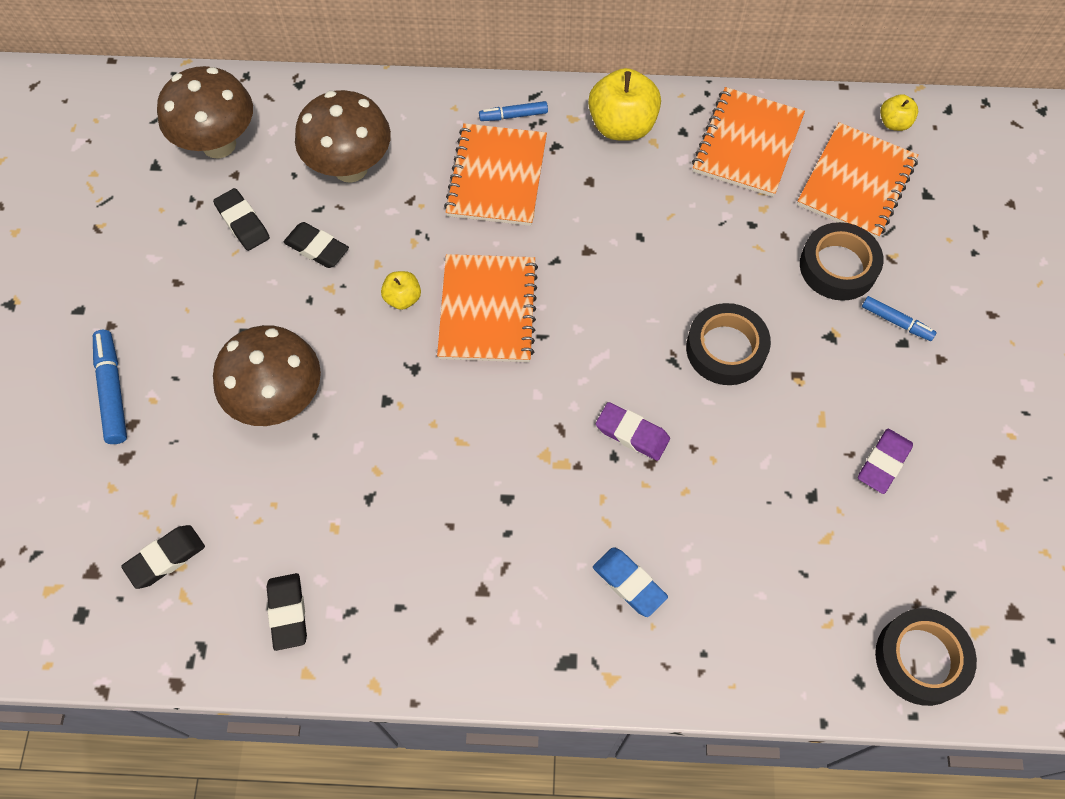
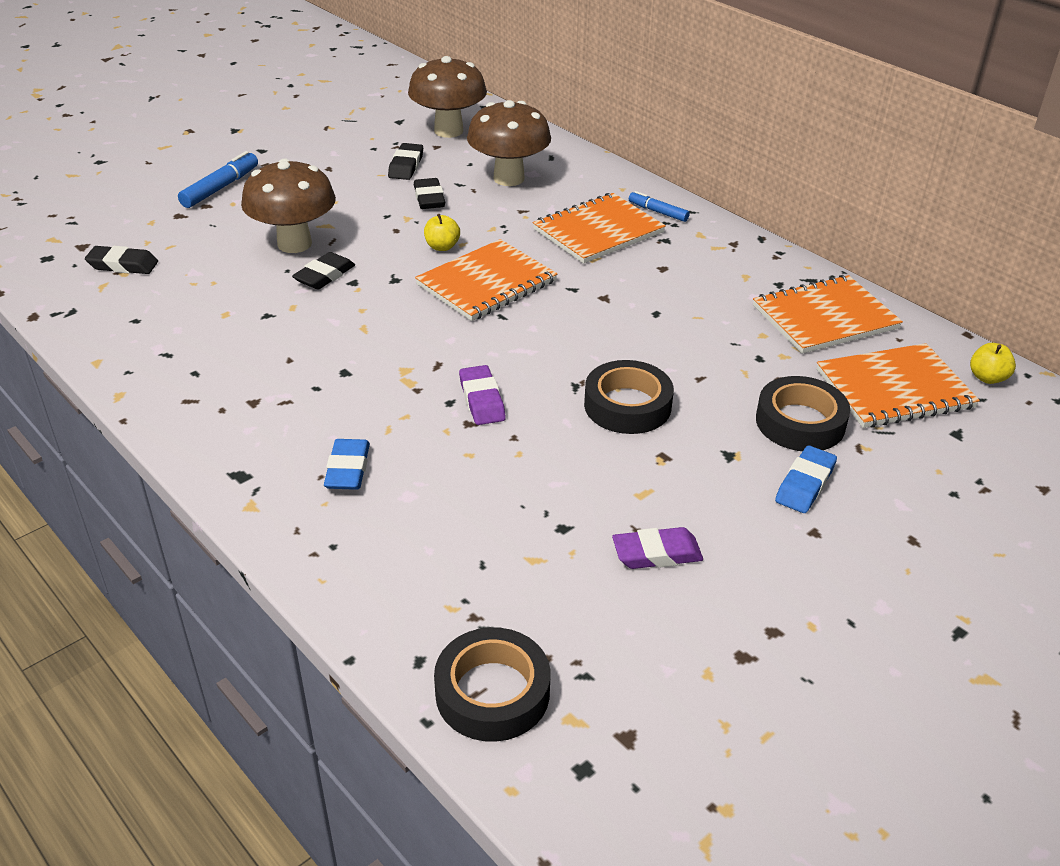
camera: 45 degrees right, 25 degrees down
black eraser [266,573,307,651] -> black eraser moved to [292,252,355,290]
yellow apple [588,68,661,140] -> none
blue marker [862,296,937,341] -> blue eraser [775,445,837,513]

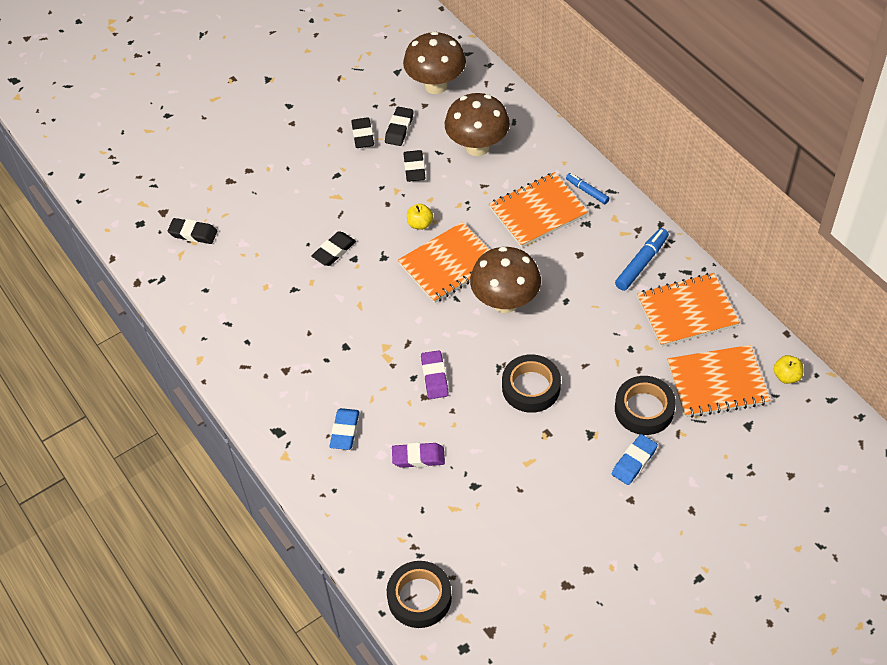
camera: 10 degrees right, 15 degrees up
blue marker [178,151,258,208] -> blue marker moved to [615,228,669,291]
brown mushroom [241,159,336,253] -> brown mushroom moved to [470,246,541,313]
purple eraser [612,527,703,569] -> purple eraser moved to [392,443,445,468]
none -> black eraser [351,117,374,148]

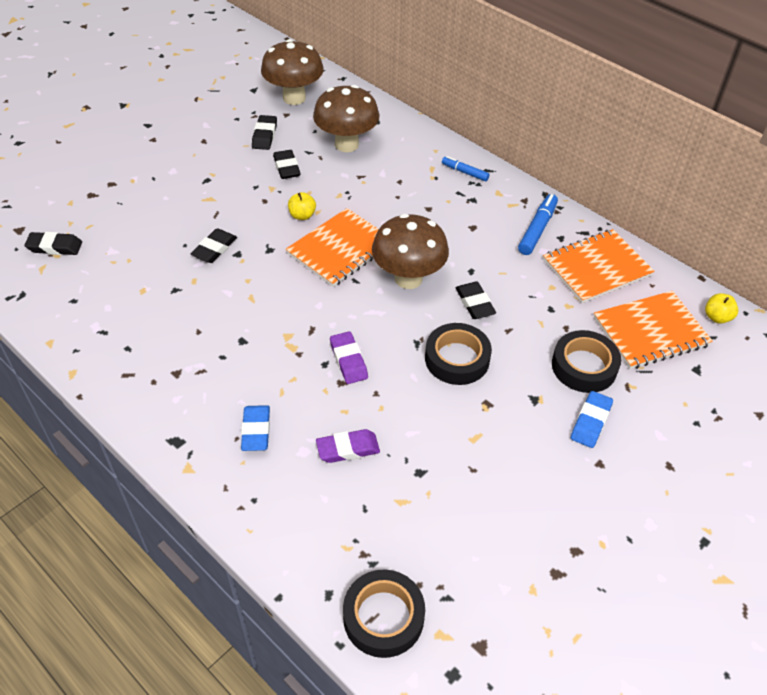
camera: 15 degrees left, 5 degrees down
black eraser [351,117,374,148] -> black eraser moved to [456,282,496,319]
orange notebook [489,172,588,247] -> none

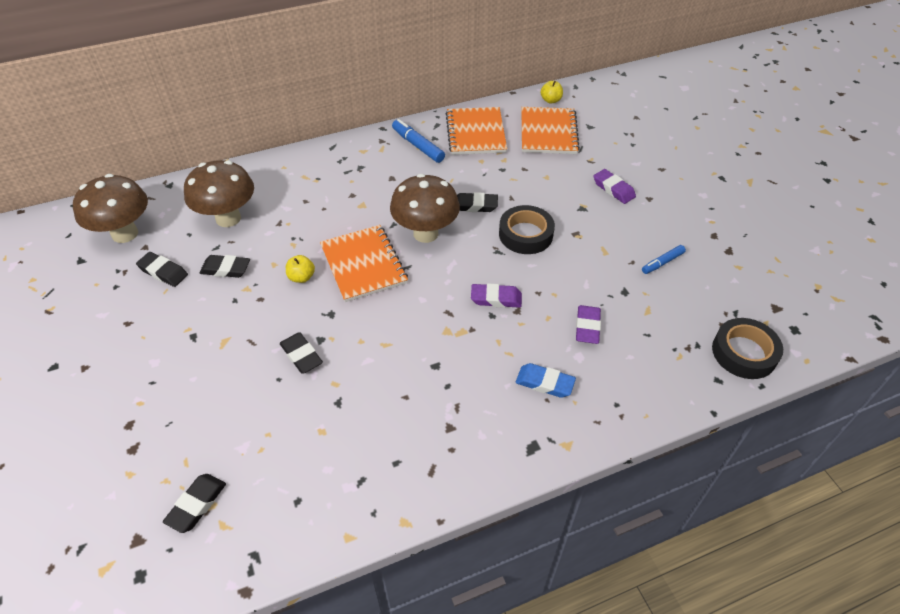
camera: 65 degrees left, 0 degrees up
blue marker [442,156,490,181] -> blue marker moved to [642,245,686,274]
black tape [552,330,621,393] -> none
blue eraser [571,391,613,448] -> purple eraser [594,169,636,204]

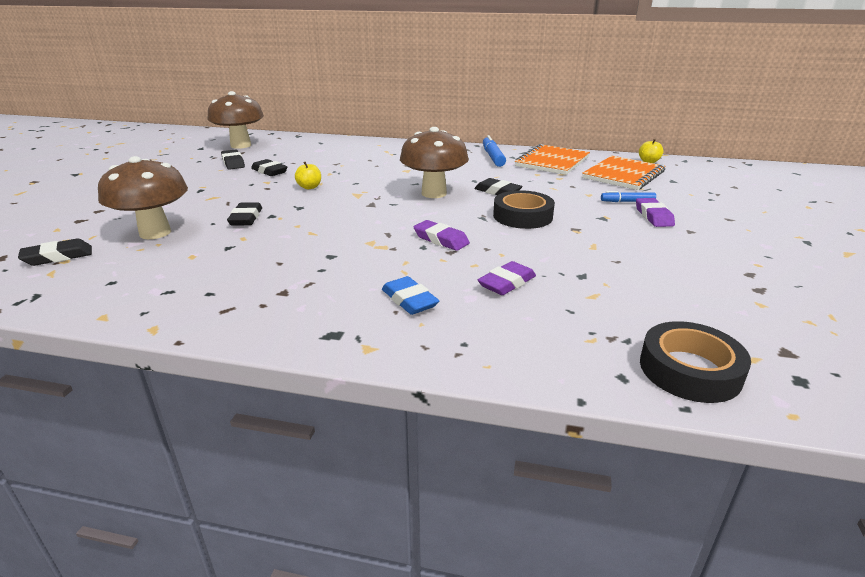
camera: 35 degrees right, 20 degrees down
brown mushroom [184,160,254,227] -> brown mushroom moved to [98,156,188,239]
orange notebook [320,225,408,302] -> none
blue marker [642,245,686,274] -> blue marker moved to [601,191,656,202]

